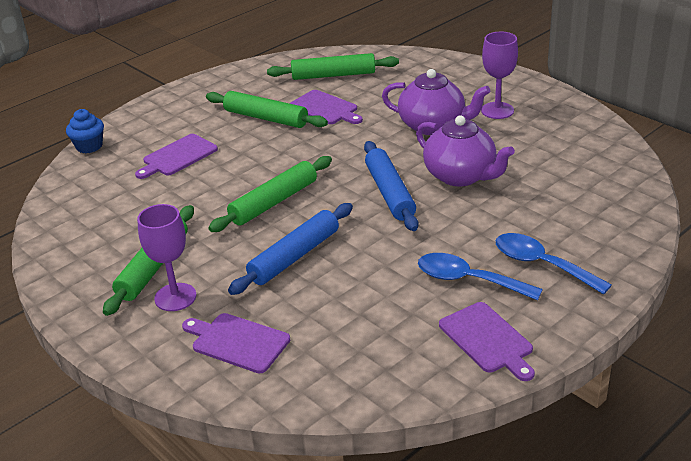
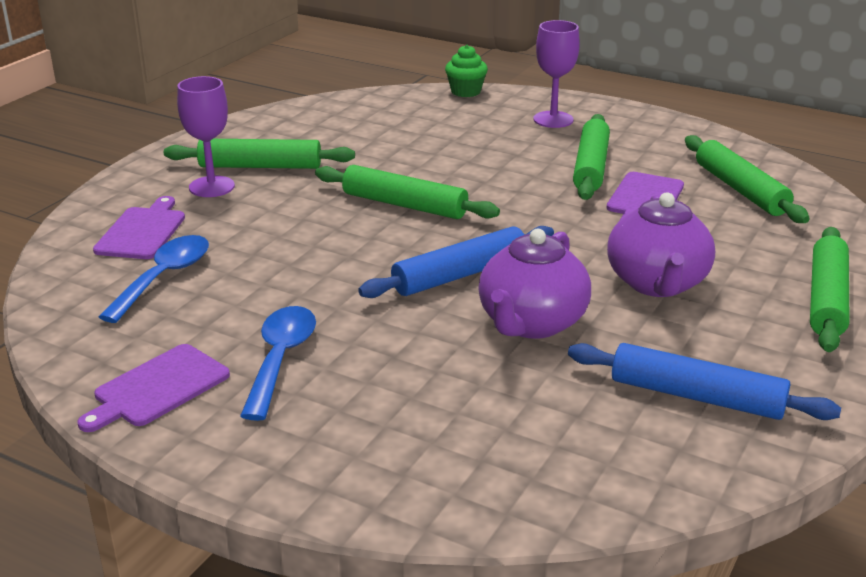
camera: 70 degrees right, 5 degrees down
blue cupcake [66,109,104,153] -> green cupcake [445,45,488,97]
purple cutting board [135,134,218,179] -> none
blue rolling pin [228,203,353,295] -> blue rolling pin moved to [568,343,841,420]
purple goblet [481,32,518,119] -> purple goblet moved to [533,20,580,128]
blue spoon [496,233,612,295] -> blue spoon moved to [98,235,209,323]
none -> green rolling pin [810,227,849,352]

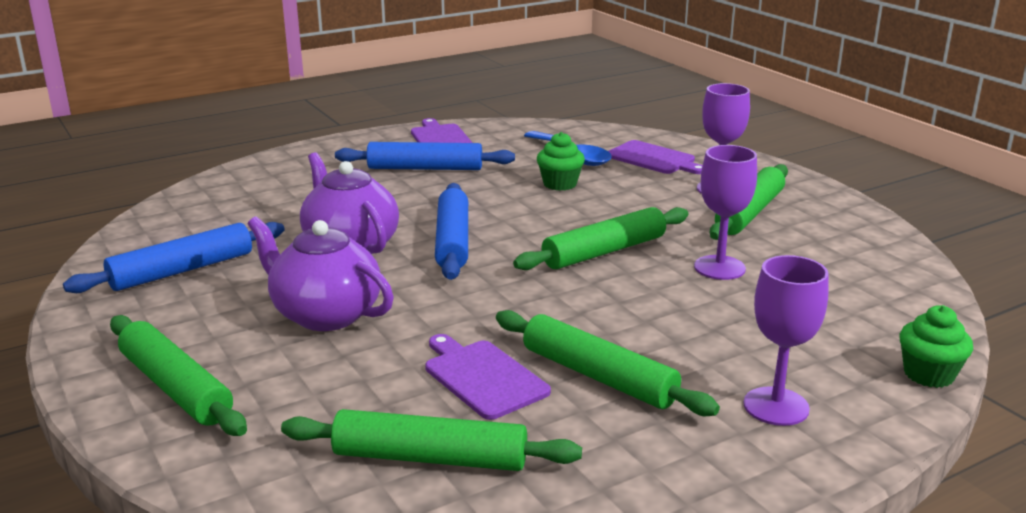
camera: 120 degrees right, 5 degrees down
blue spoon [240,306,316,421] -> blue rolling pin [335,142,515,170]
none -> green cupcake [537,132,585,191]
none -> purple goblet [694,145,757,280]

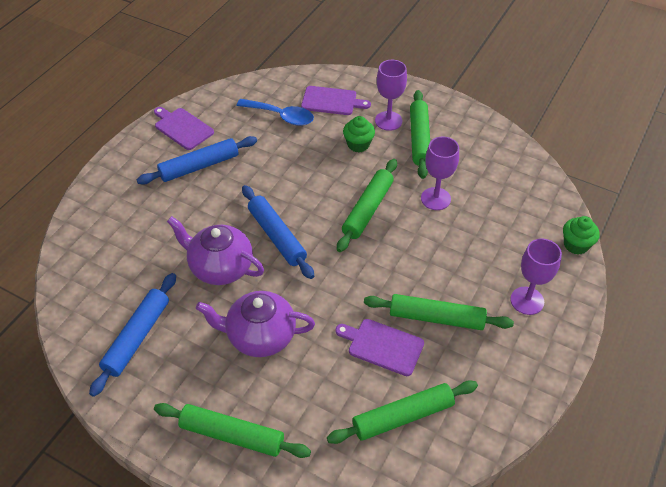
camera: 30 degrees left, 25 degrees up
green cupcake [537,132,585,191] -> green cupcake moved to [343,116,375,152]

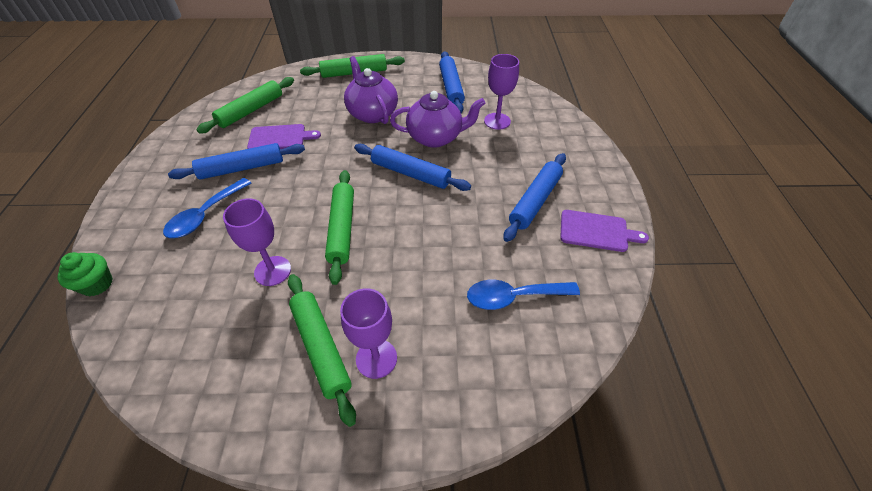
camera: 150 degrees right, 0 degrees up
purple teapot [196,291,315,357] -> purple teapot turned 90 degrees counterclockwise [344,56,398,124]
purple cutting board [301,86,371,115] -> none
green cupcake [343,116,375,152] -> none
green rolling pin [364,294,514,330] -> blue rolling pin [168,143,305,180]
purple goblet [510,239,562,315] -> purple goblet moved to [484,54,519,130]
none -> blue spoon [163,178,251,238]

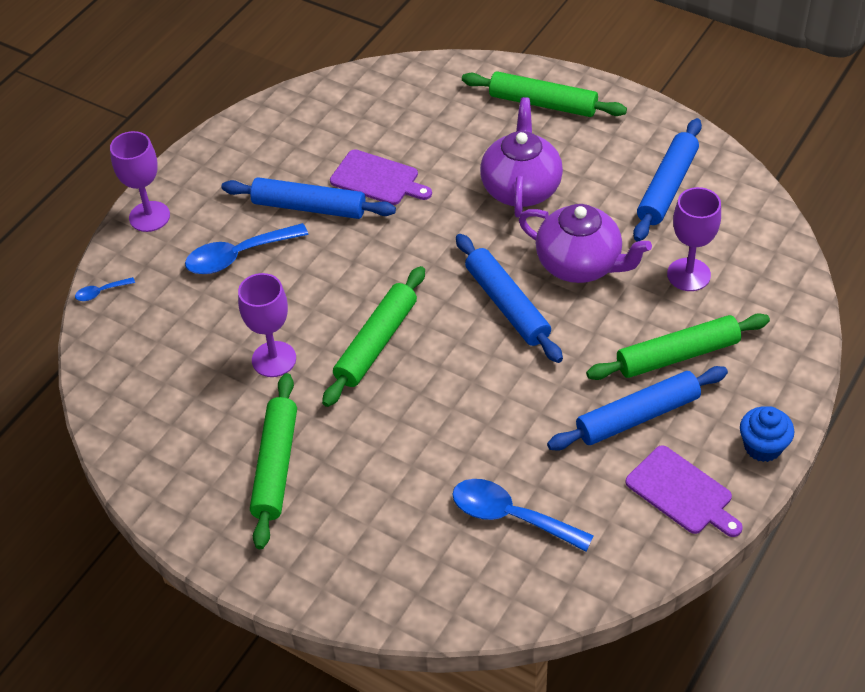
camera: 35 degrees right, 0 degrees up
green cupcake [57,252,113,296] -> blue spoon [75,277,135,301]
green rolling pin [196,77,294,133] -> green rolling pin moved to [586,313,770,380]
purple goblet [340,288,397,379] -> purple goblet moved to [110,131,170,232]
none -> blue cupcake [740,406,794,462]

